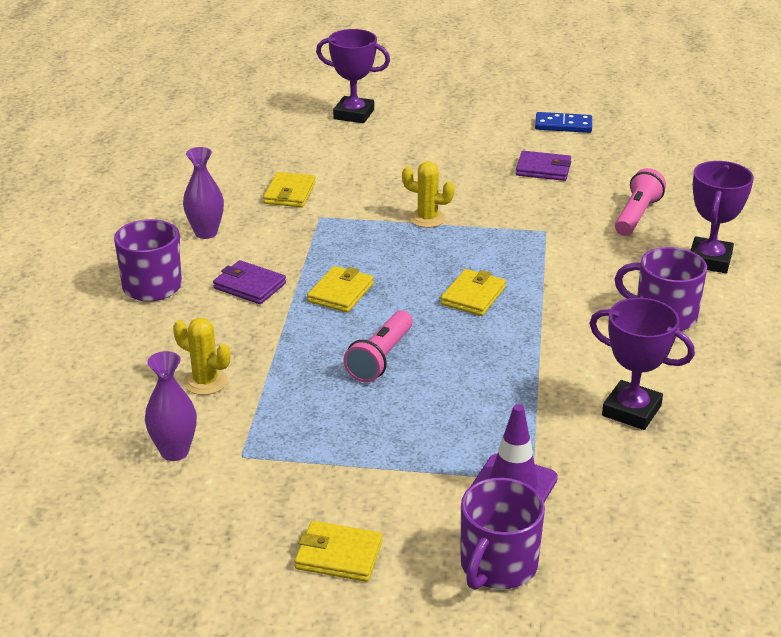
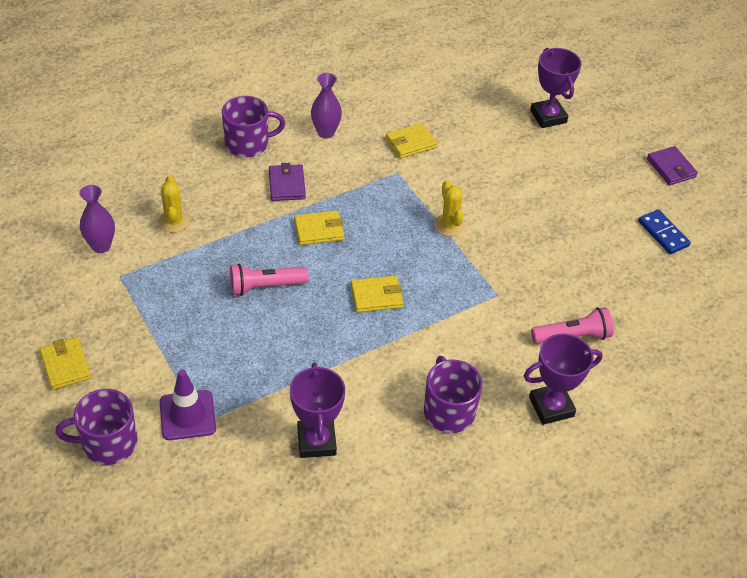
camera: 50 degrees right, 15 degrees up
purple wallet [516,151,571,181] -> purple wallet moved to [647,146,698,185]

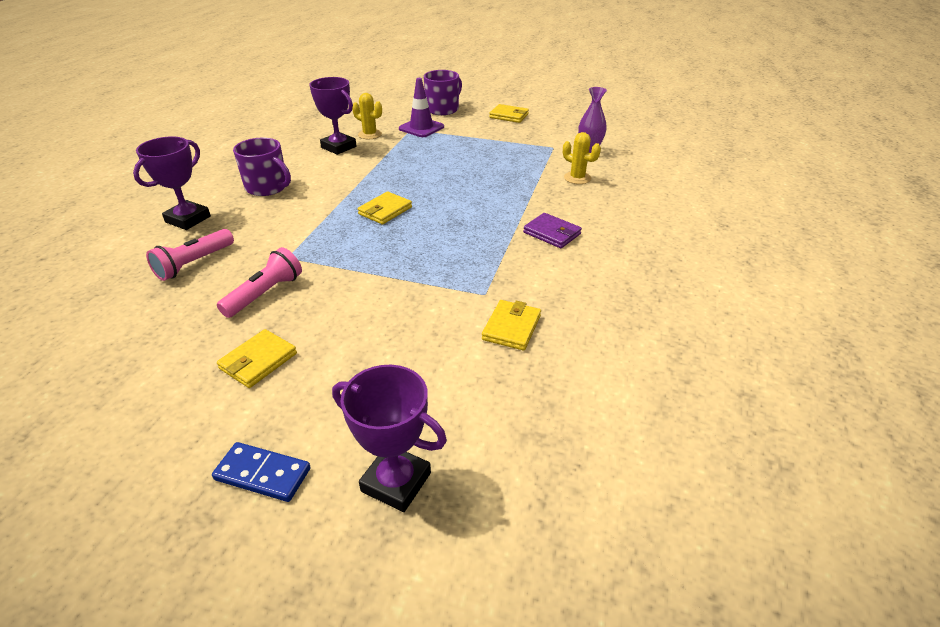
camera: 140 degrees right, 10 degrees down
purple mug [222,96,285,157] -> none
pink flashlight [229,264,308,296] -> pink flashlight moved to [217,247,302,318]
yellow wallet [294,210,344,245] -> yellow wallet moved to [217,329,297,388]
purple vase [311,73,342,138] -> none
yellow cactus [434,180,465,236] -> yellow cactus moved to [352,93,382,139]
blue domino [638,209,691,254] -> blue domino moved to [212,442,310,502]
purple wallet [647,146,698,185] -> none

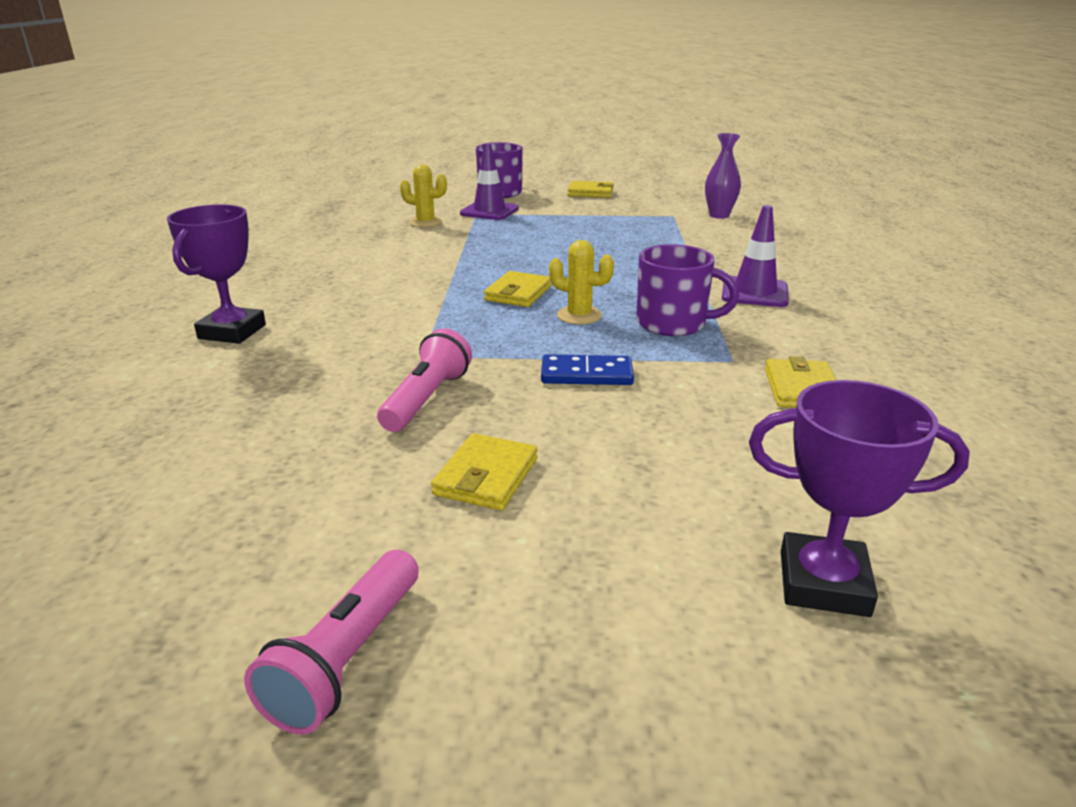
camera: 15 degrees left, 10 degrees down
pink flashlight [146,229,234,281] -> pink flashlight moved to [244,550,419,735]
blue domino [212,442,310,502] -> blue domino moved to [541,354,634,385]
purple mug [233,138,291,196] -> purple mug moved to [636,244,739,336]
purple trophy [309,77,357,155] -> none
purple wallet [523,213,582,248] -> purple traffic cone [722,205,789,307]
yellow cactus [563,132,601,184] -> yellow cactus moved to [549,240,614,325]

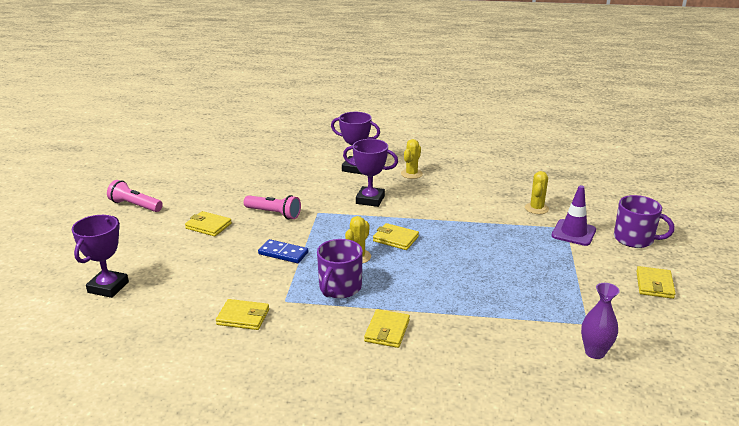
camera: 95 degrees right, 0 degrees up
blue domino [541,354,634,385] -> blue domino turned 75 degrees counterclockwise [258,239,308,263]
purple traffic cone [722,205,789,307] -> yellow wallet [364,309,410,348]
none -> purple trophy [343,139,398,207]
none -> yellow cactus [401,139,423,179]

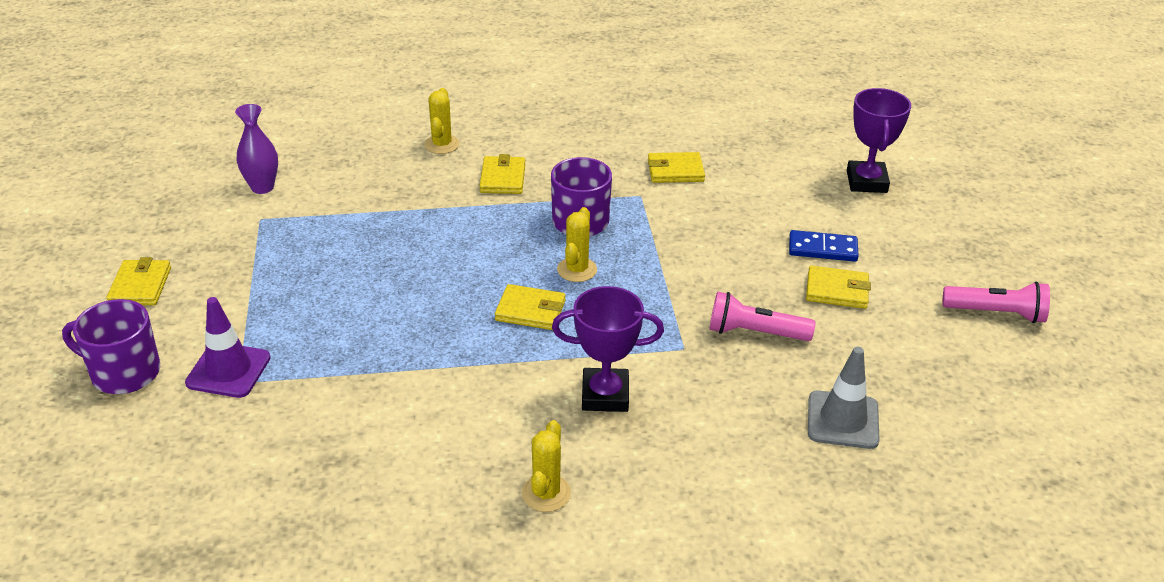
camera: 165 degrees right, 10 degrees up
blue domino [258,239,308,263] -> blue domino moved to [789,230,859,262]
purple trophy [331,112,380,174] -> none
yellow cactus [525,171,549,214] -> yellow cactus moved to [424,88,460,154]
none -> grey traffic cone [808,347,880,449]

